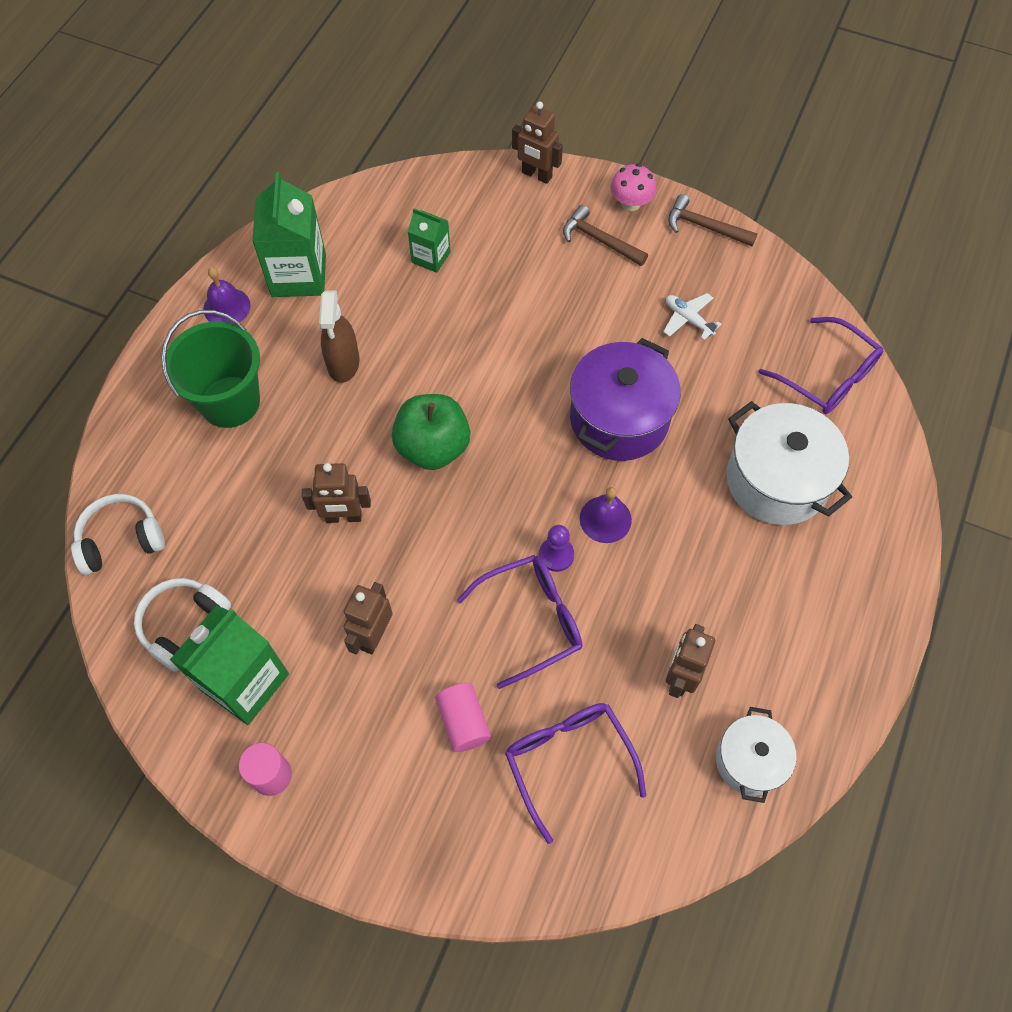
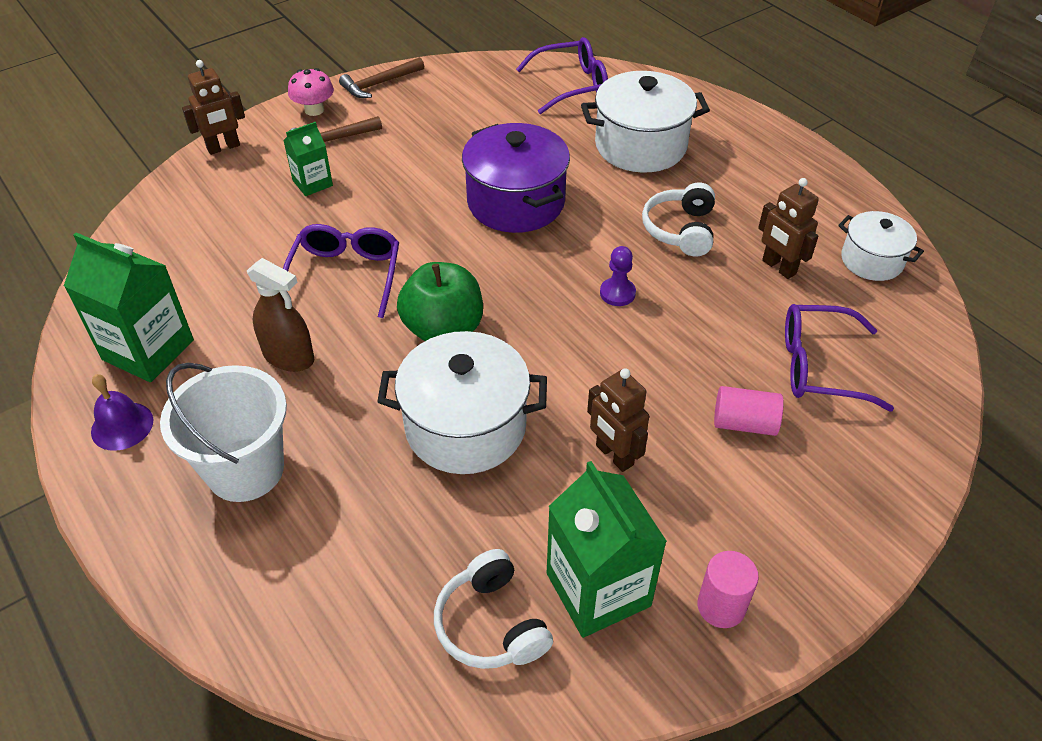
camera: 60 degrees left, 15 degrees down
white headphones [71,494,165,575] -> white headphones moved to [642,183,715,256]
green bucket [161,310,260,428] -> white bucket [160,363,287,502]
brown robot [302,463,371,523] -> white pot [377,331,547,474]
green carton [407,208,451,273] -> green carton moved to [283,122,333,196]
purple glasses [457,555,582,689] -> purple glasses moved to [283,224,399,318]
purple bell [580,487,632,543] -> none
white plane [663,293,722,340] -> none

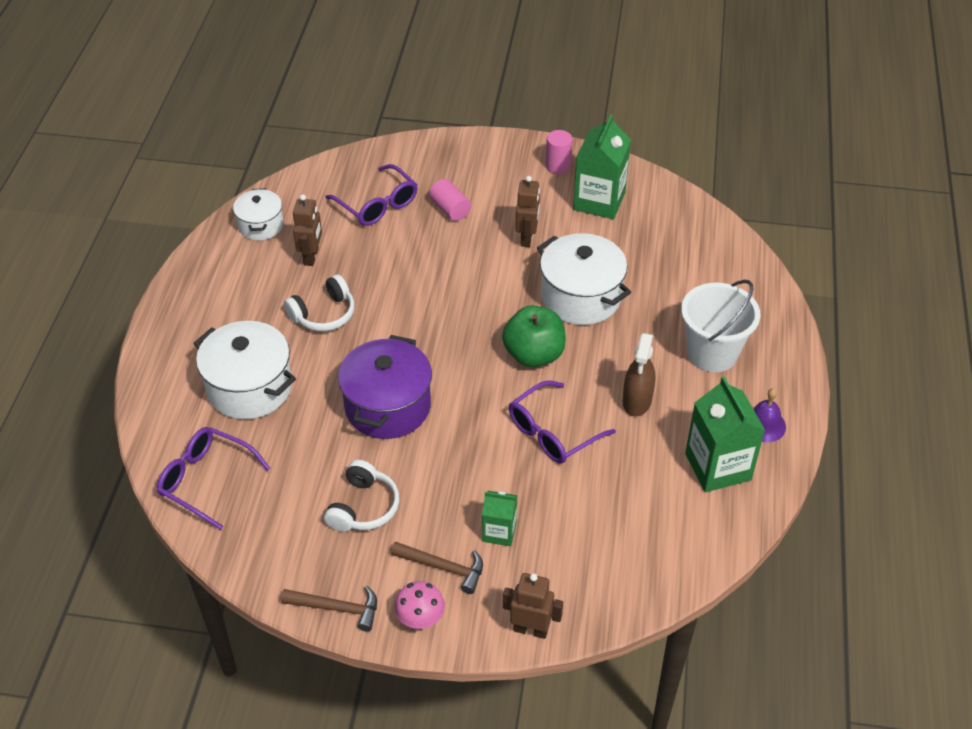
camera: 135 degrees left, 0 degrees up
brown spray bottle [247,258,314,372] -> brown spray bottle turned 150 degrees counterclockwise [623,333,655,417]
white headphones [434,549,553,669] -> white headphones moved to [324,460,399,532]
purple pawn [600,246,636,306] -> none

